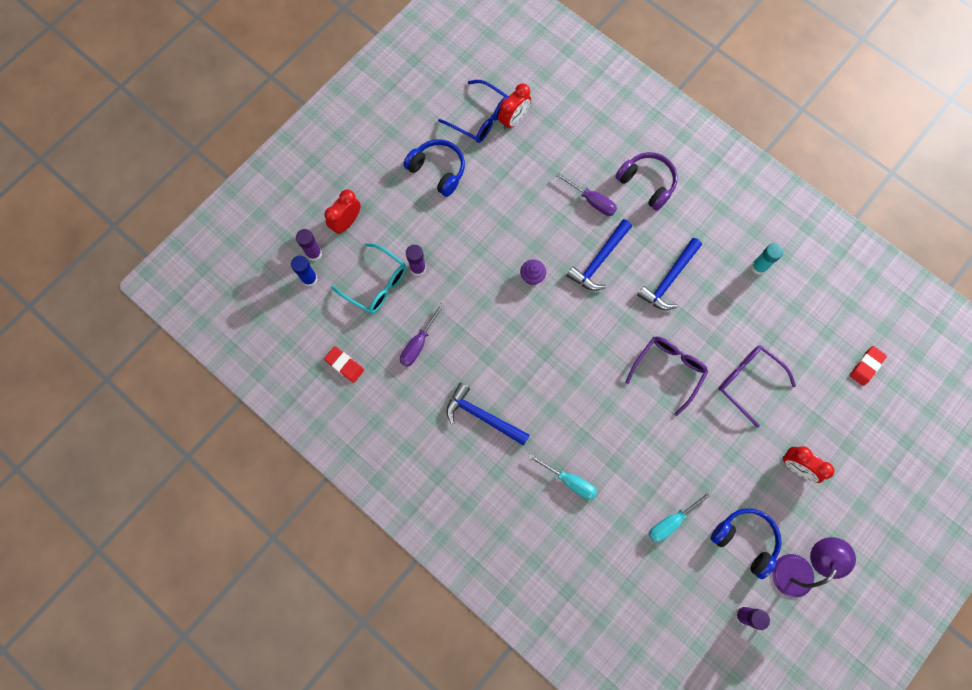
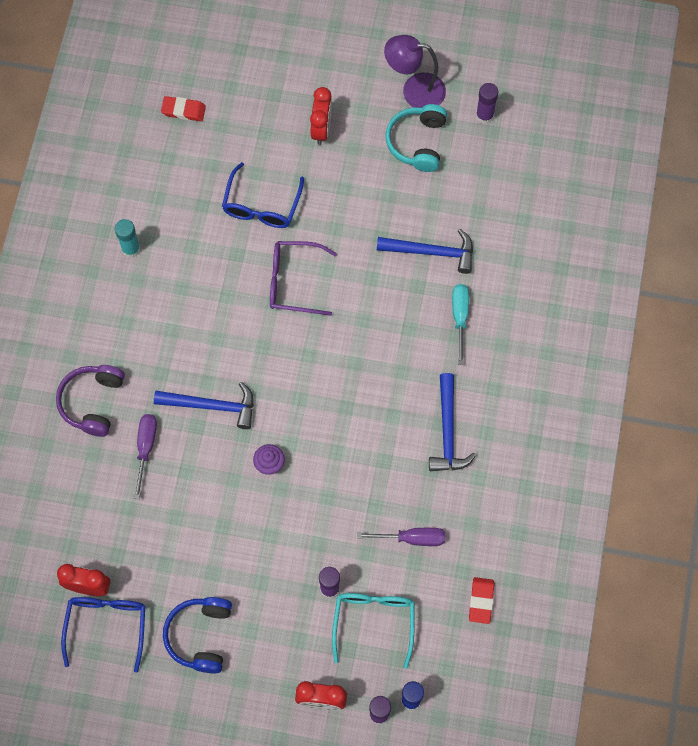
camera: 120 degrees left, 5 degrees down
blue hammer [637,238,702,310] -> blue hammer moved to [377,229,473,274]
turquoise screwdriver [649,491,713,542] -> none
blue headphones [711,508,782,579] -> turquoise headphones [386,104,447,172]
purple glasses [719,345,796,428] -> blue glasses [222,162,304,228]

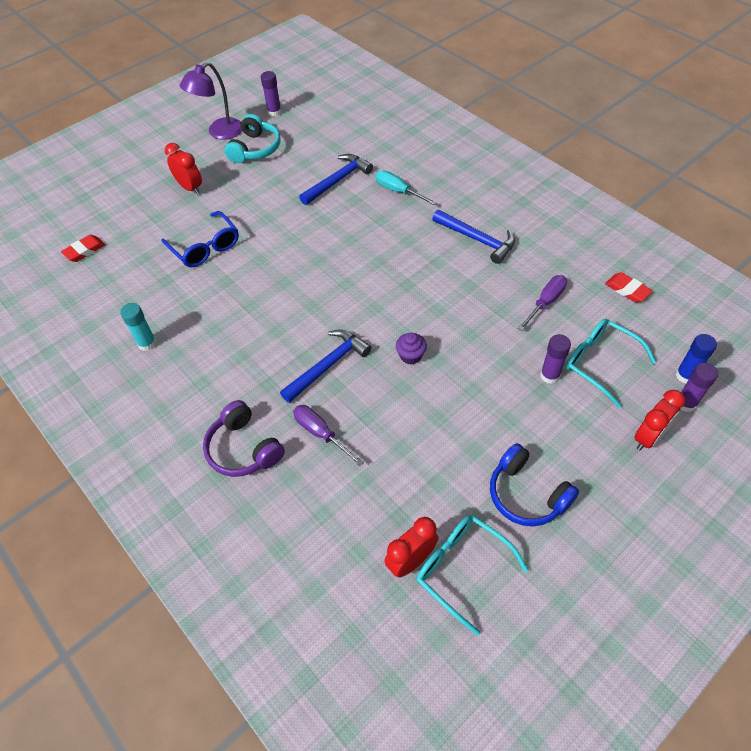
camera: 50 degrees left, 15 degrees down
blue glasses [61,597,145,673] -> turquoise glasses [416,515,528,635]
purple glasses [270,241,337,316] -> none
turquoise headphones [386,104,447,172] -> turquoise headphones turned 120 degrees counterclockwise [225,114,281,163]

